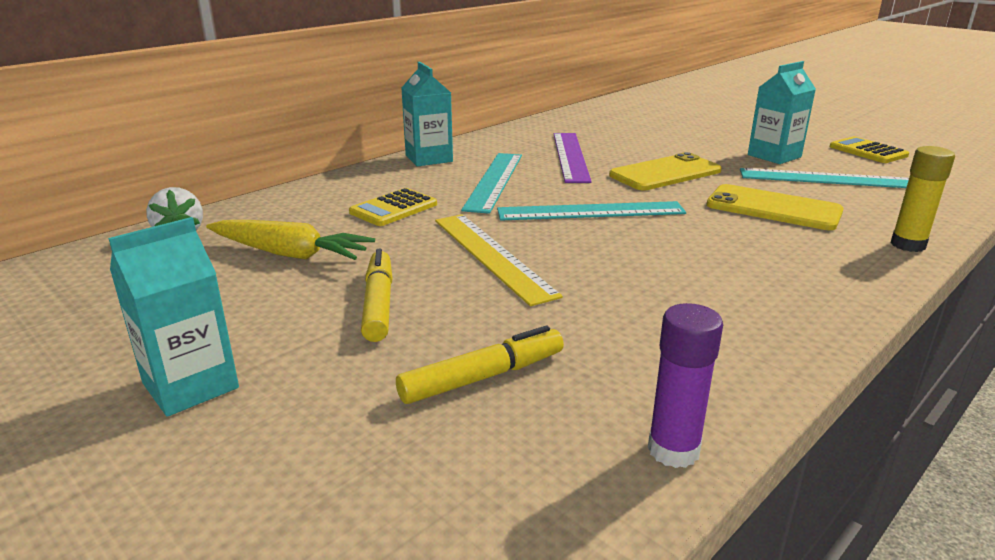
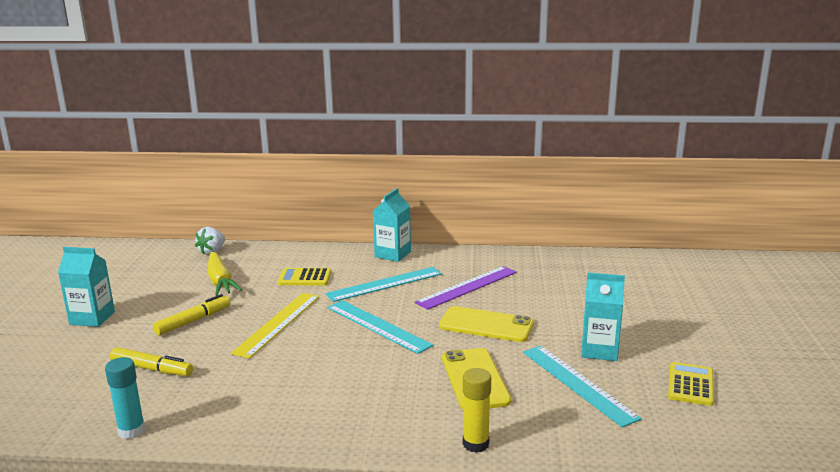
camera: 50 degrees right, 5 degrees down
purple glue stick [648,303,723,468] -> turquoise glue stick [105,357,145,439]

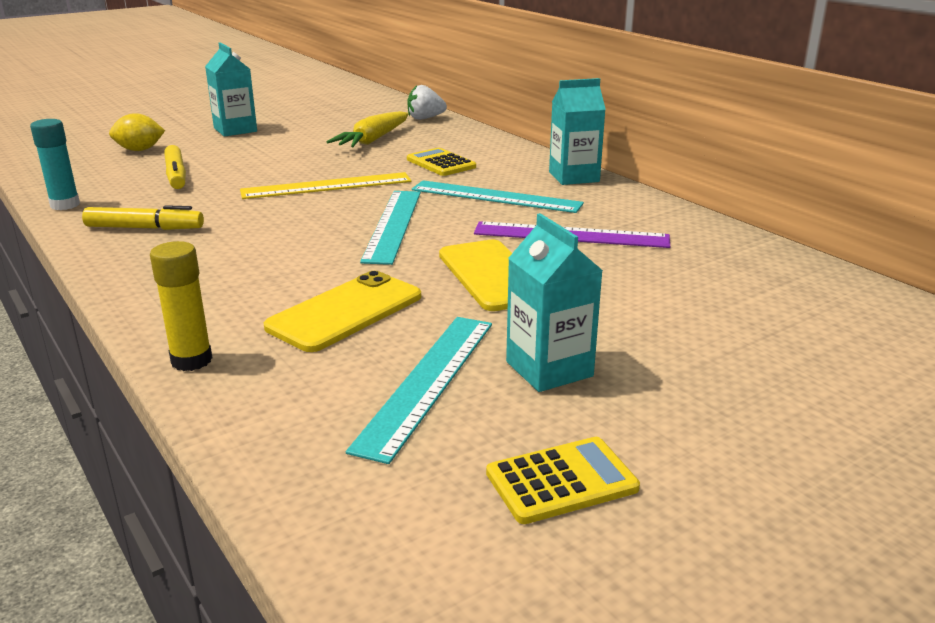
camera: 50 degrees right, 5 degrees up
yellow marker [153,294,230,336] -> yellow marker moved to [82,205,204,230]
none -> yellow lemon [109,113,165,151]

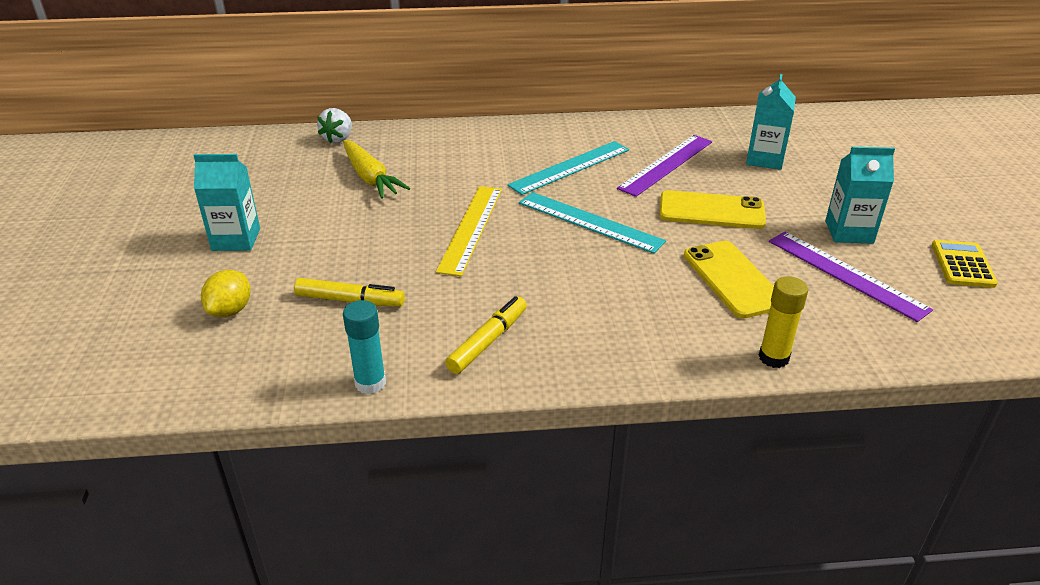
camera: 60 degrees left, 10 degrees up
turquoise ruler [346,317,492,464] -> purple ruler [769,232,933,322]
yellow calculator [407,148,476,176] -> none
turquoise carton [549,78,606,185] -> turquoise carton moved to [746,74,796,170]

